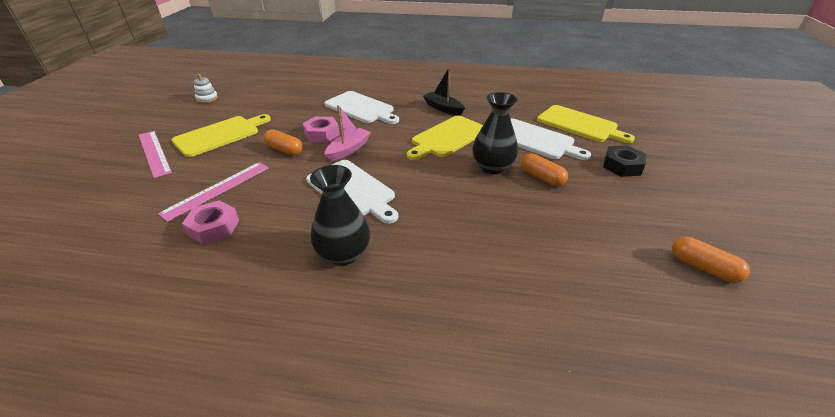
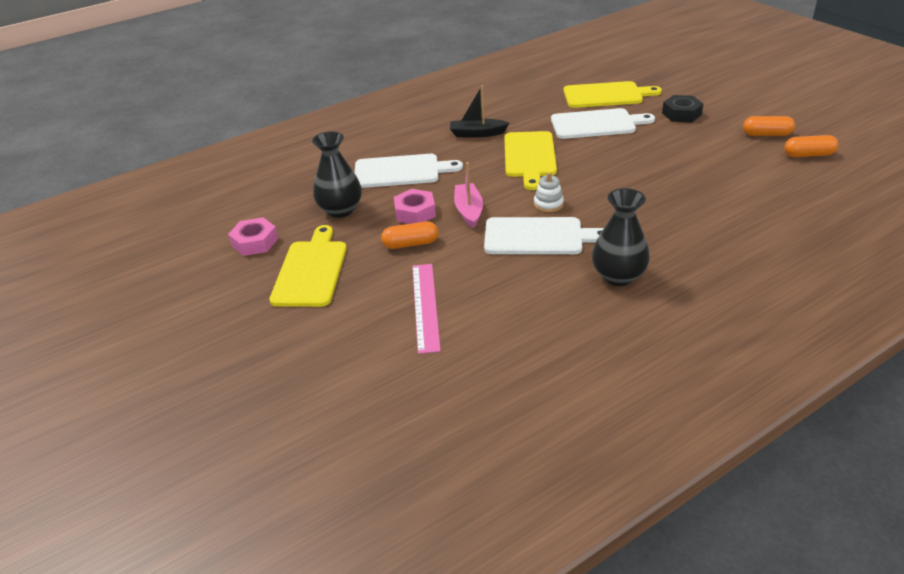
camera: 40 degrees left, 0 degrees up
pink ruler [139,131,172,178] -> none
pink nut [182,200,239,245] -> pink nut moved to [228,217,278,256]
white stacking toy [193,74,218,103] -> white stacking toy moved to [534,172,564,212]
black vase [472,92,518,174] -> black vase moved to [312,131,362,218]
orange capsule [521,153,568,186] -> orange capsule moved to [743,116,795,136]

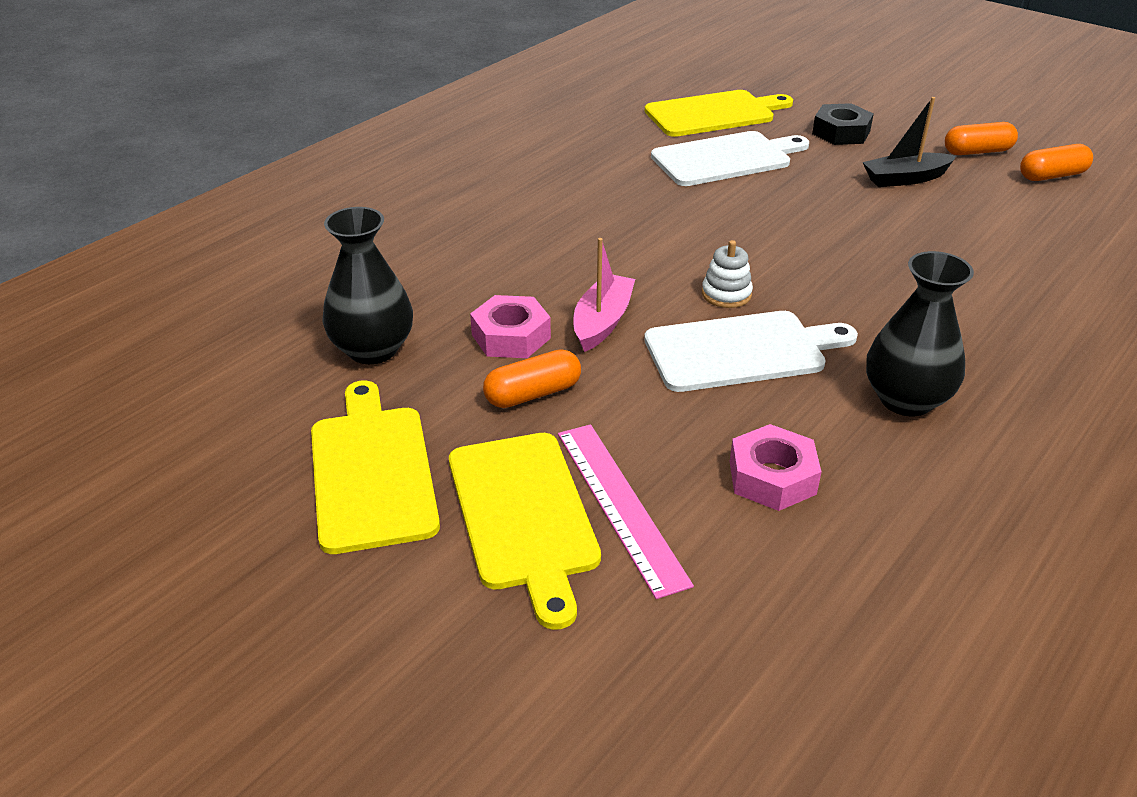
camera: 20 degrees left, 0 degrees up
pink nut [228,217,278,256] -> pink nut moved to [730,424,821,511]
white cutting board [354,154,463,188] -> none
black boat [450,85,509,138] -> black boat moved to [863,97,956,187]
pink boat [454,162,483,228] -> pink boat turned 45 degrees clockwise [573,238,635,352]
yellow cutting board [504,131,557,190] -> yellow cutting board moved to [449,433,601,630]

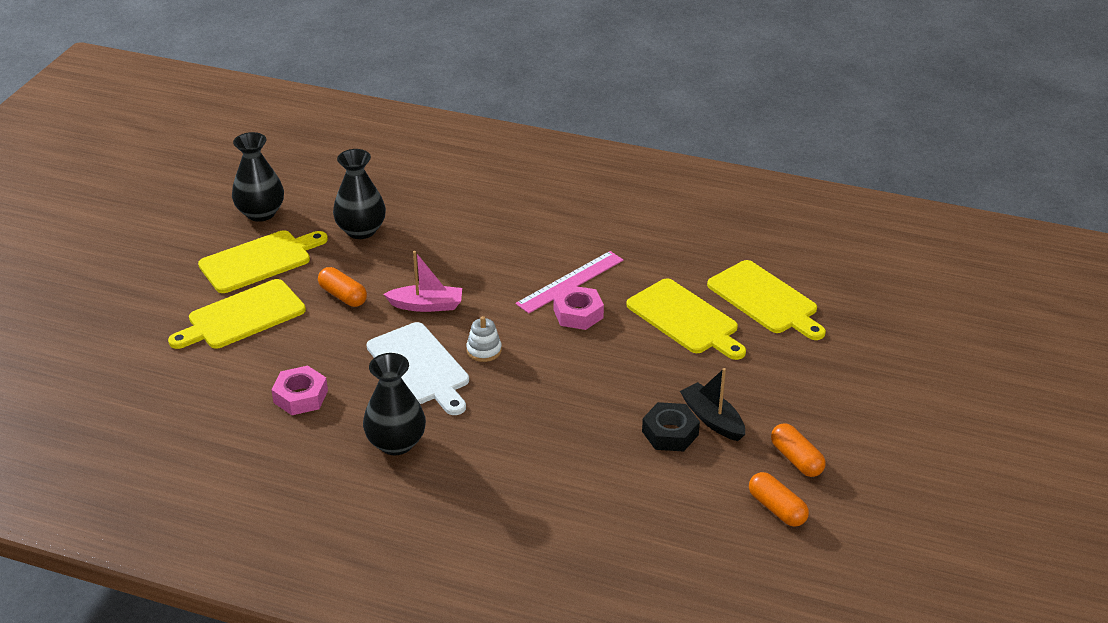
camera: 70 degrees right, 0 degrees up
pink nut [470,295,551,358] -> pink nut moved to [553,285,604,330]
pink ruler [558,424,694,599] -> pink ruler moved to [515,251,624,313]
white cutting board [651,131,809,186] -> yellow cutting board [627,278,746,360]
black nut [812,103,874,145] -> black nut moved to [642,402,700,452]
none -> black vase [232,132,284,222]

